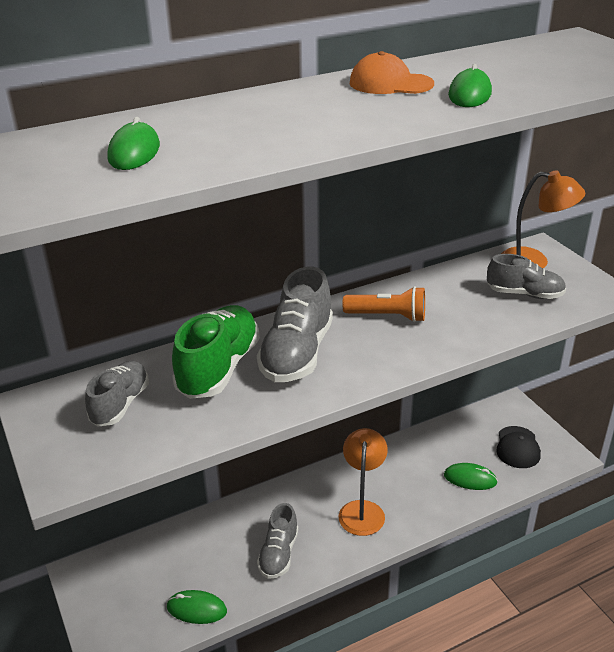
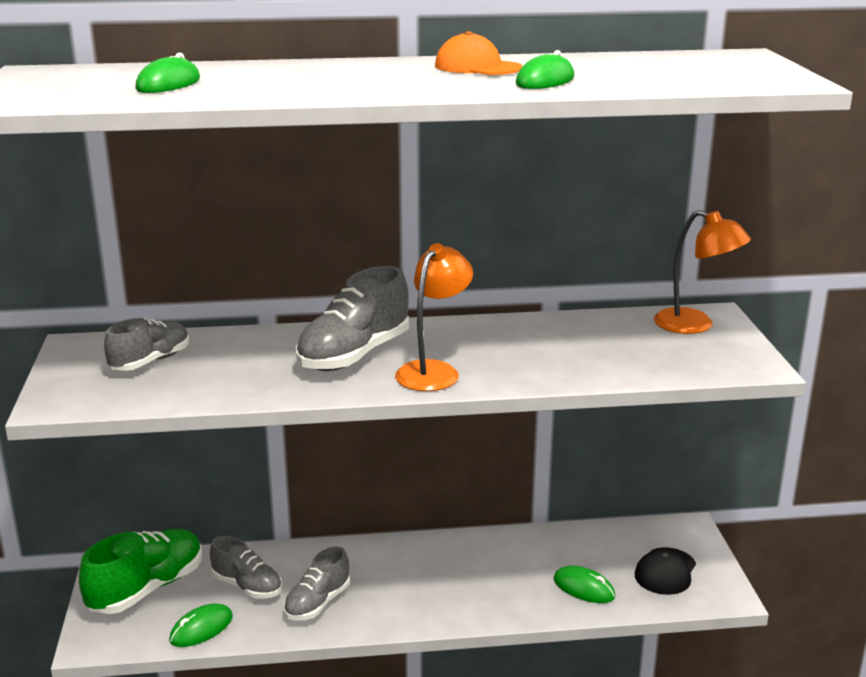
camera: 20 degrees right, 10 degrees down
green mouse [166,590,227,624] -> green mouse turned 75 degrees counterclockwise [169,603,233,647]
green shoe [172,305,260,399] -> green shoe moved to [79,529,202,614]
orange lamp [339,428,388,536] -> orange lamp moved to [395,243,473,391]
orange flashlight [342,286,425,322] -> none
grey shoe [487,254,566,299] -> grey shoe moved to [210,536,282,599]

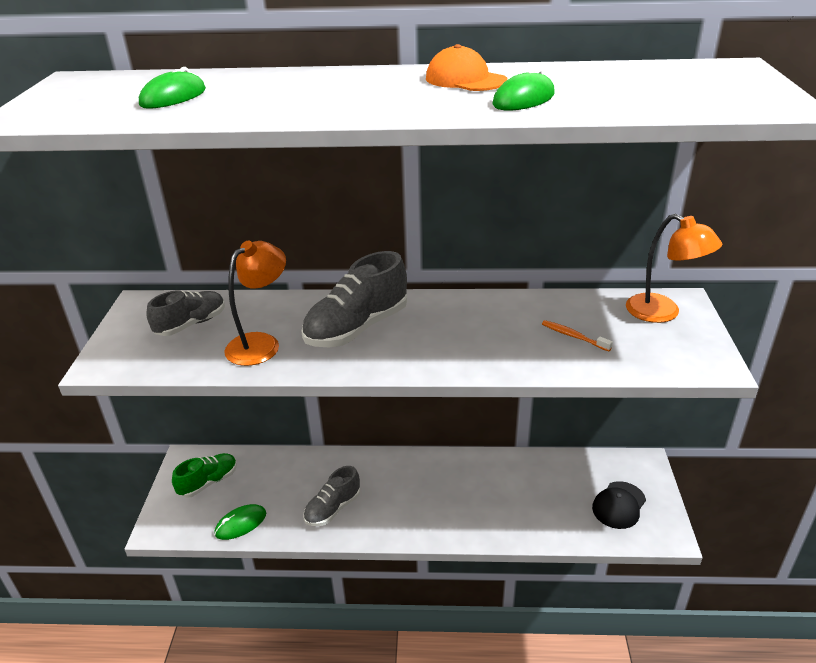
camera: 10 degrees right, 10 degrees up
green shoe [79,529,202,614] -> green shoe [172,453,237,498], size x0.64
grey shoe [210,536,282,599] -> none
orange lamp [395,243,473,391] -> orange lamp moved to [224,241,286,366]
green mouse [553,566,615,603] -> none
none -> orange toothbrush [542,320,613,351]

